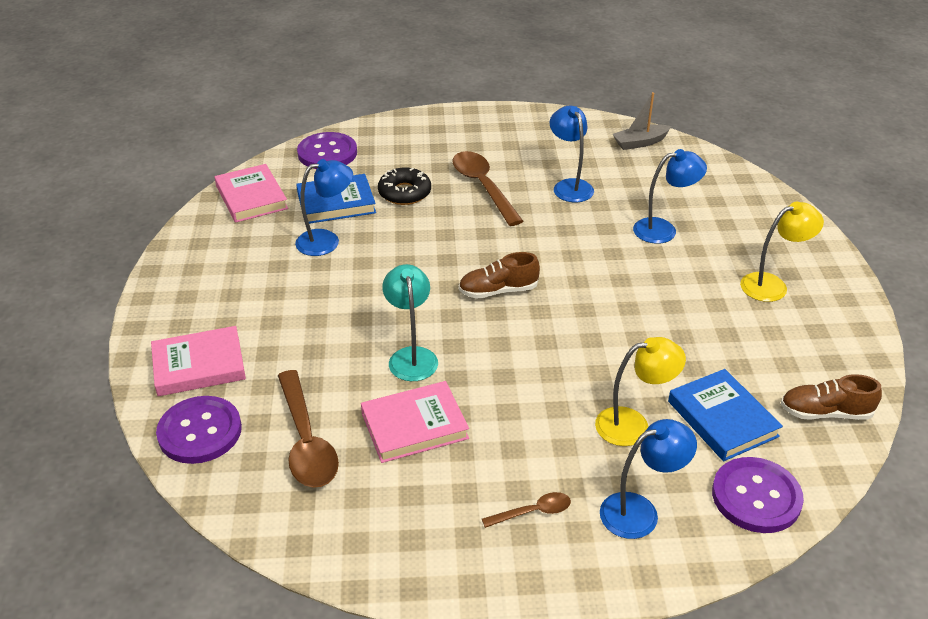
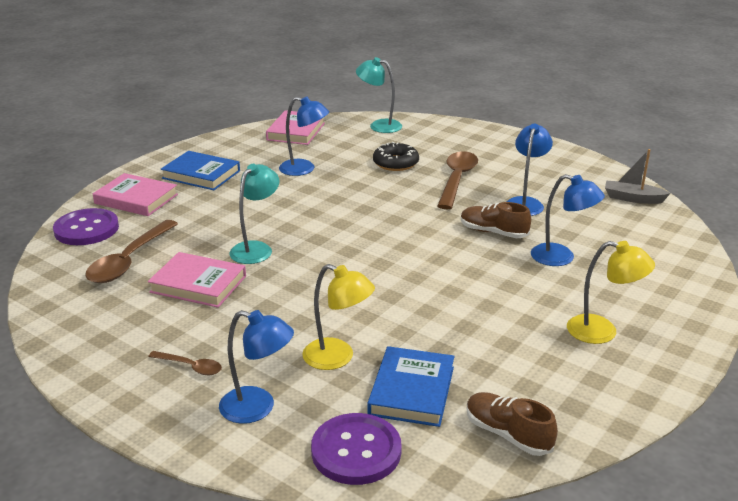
camera: 40 degrees right, 10 degrees down
blue book [296,174,376,224] -> blue book moved to [161,151,240,190]
purple button [297,132,357,169] -> turquoise lamp [356,57,402,133]
brown shoe [459,252,540,299] -> brown shoe moved to [461,202,531,238]

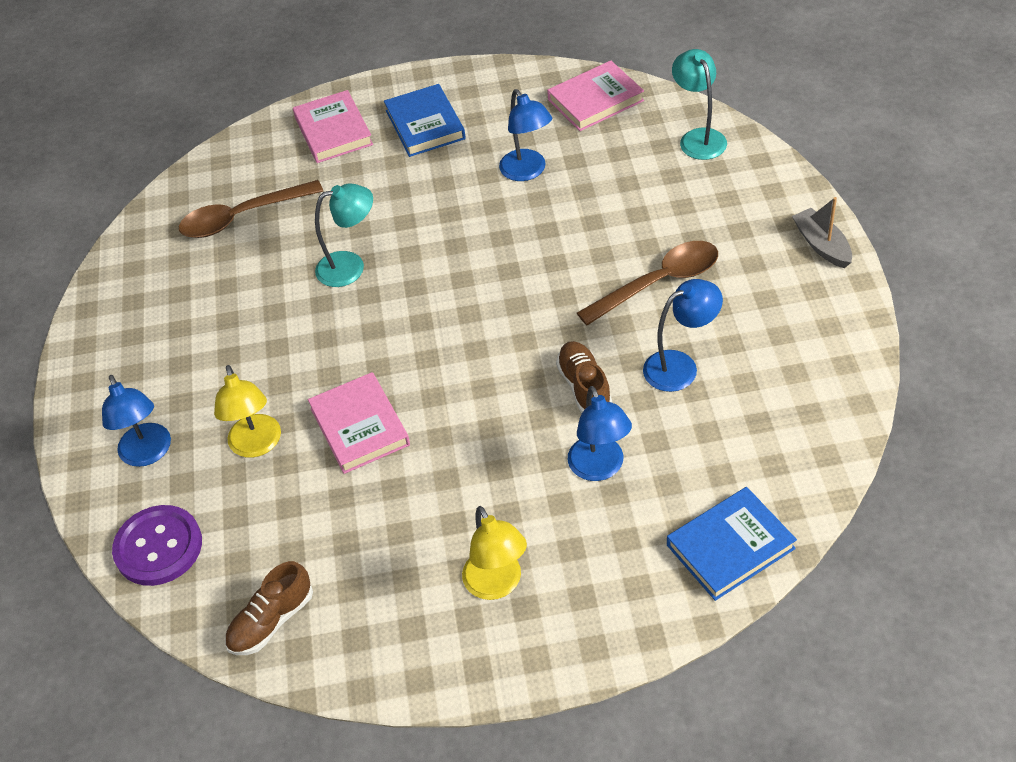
camera: 50 degrees right, 20 degrees up
purple button [53,208,119,245] -> none
pink book [148,252,246,308] -> pink book moved to [308,372,410,474]
brown spoon [148,351,222,375] -> none
blue book [367,346,454,427] -> blue book moved to [667,487,797,601]
black donut [373,142,419,171] -> none
brown shoe [467,392,558,456] -> brown shoe turned 135 degrees counterclockwise [225,561,313,655]
grey boat [605,149,671,204] -> grey boat moved to [792,197,852,268]

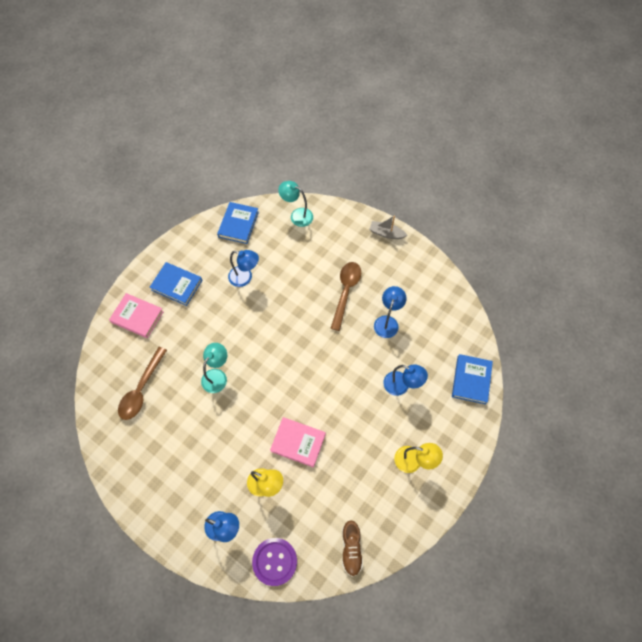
camera: 50 degrees left, 15 degrees up
pink book [547,60,644,131] -> blue book [217,202,259,244]
brown shoe [556,341,612,413] -> none

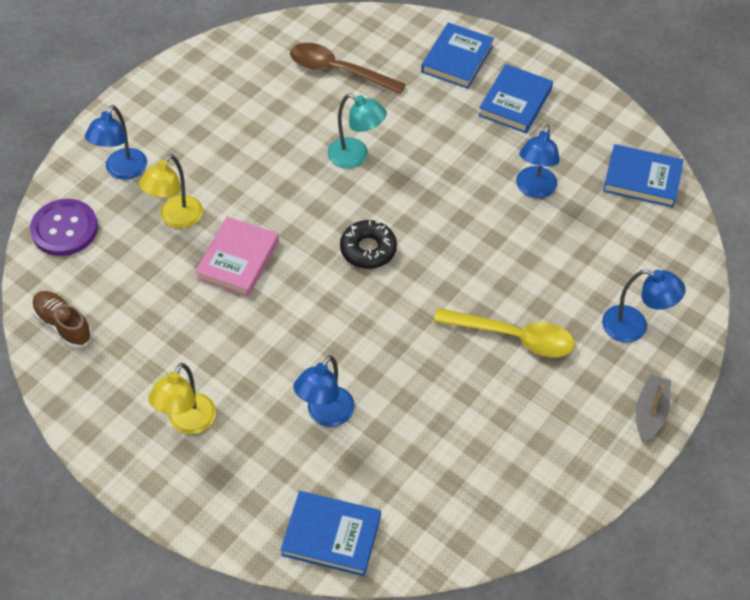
camera: 90 degrees right, 10 degrees down
pink book [109,293,164,338] -> blue book [421,22,494,89]
turquoise lamp [278,181,313,227] -> none
brown spoon [330,262,361,331] -> yellow spoon [434,308,575,357]
brown shoe [342,520,363,577] -> brown shoe turned 45 degrees clockwise [32,291,92,348]
blue lamp [374,286,407,338] -> blue lamp moved to [602,270,686,343]
none -> black donut [340,220,397,269]

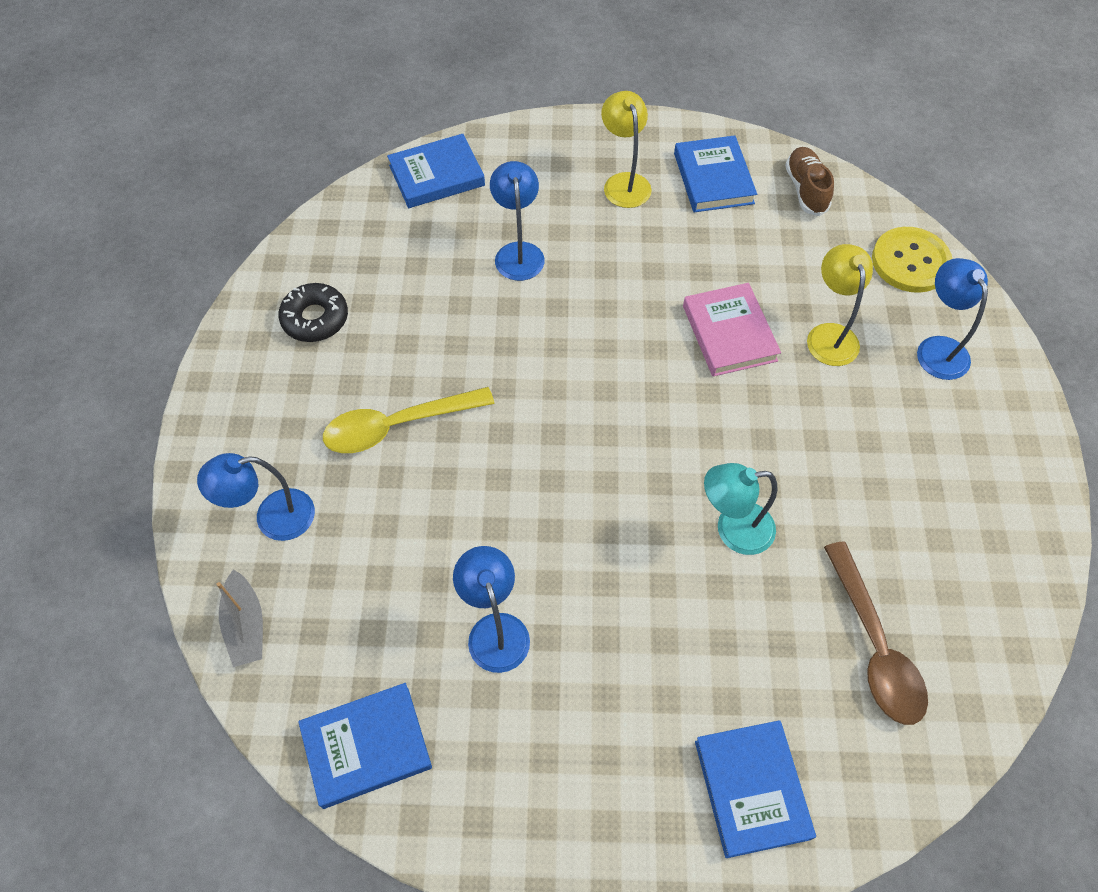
camera: 145 degrees right, 5 degrees up
purple button [30,199,98,256] -> yellow button [872,227,952,293]
brown shoe [32,291,92,348] -> brown shoe turned 105 degrees counterclockwise [785,147,834,216]
brown spoon [290,43,406,94] -> brown spoon turned 90 degrees clockwise [824,541,928,725]
black donut [340,220,397,269] -> black donut moved to [278,283,348,342]
blue book [478,64,553,133] -> blue book moved to [674,135,757,212]
grey boat [636,374,671,442] -> grey boat moved to [217,569,263,667]

